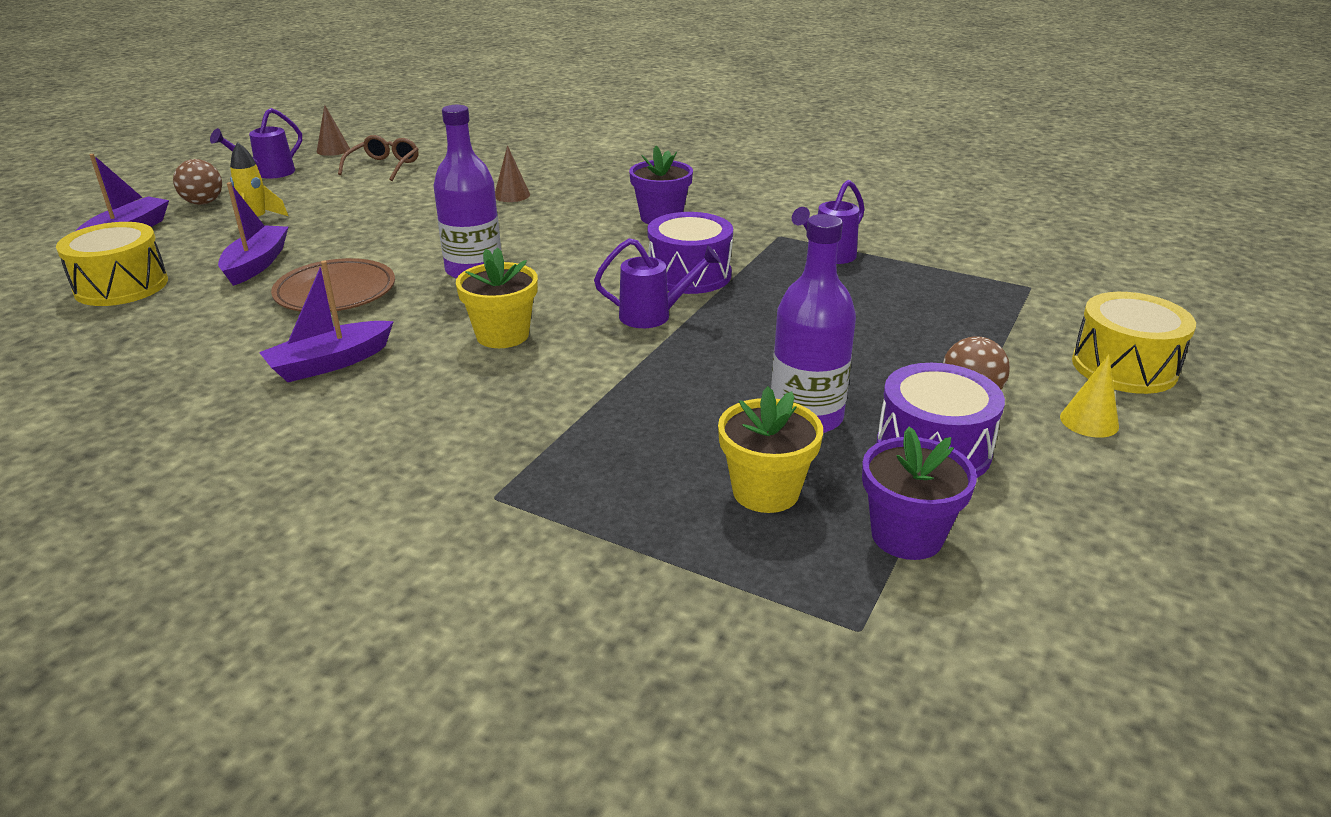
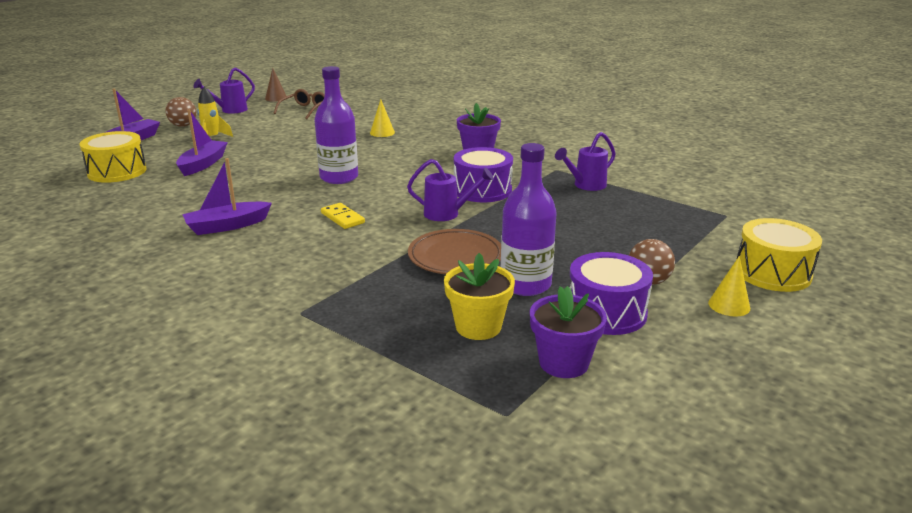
camera: 10 degrees right, 5 degrees down
brown plate [271,258,395,312] -> brown plate moved to [408,229,501,274]
yellow flower pot [456,247,538,348] -> yellow domino [321,203,365,229]
brown cone [495,145,530,202] -> yellow cone [370,99,395,137]

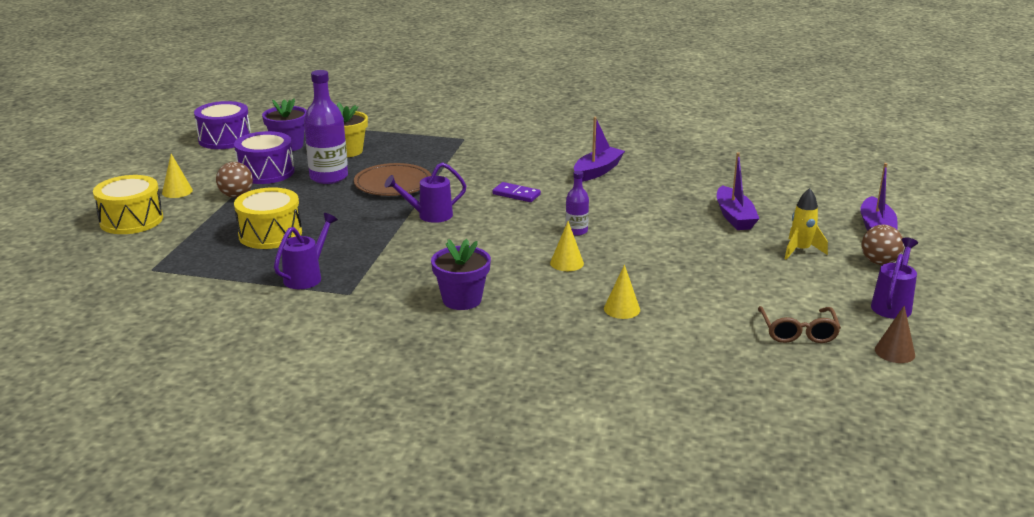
camera: 155 degrees right, 0 degrees up
yellow drum [80,131,147,183] -> yellow drum moved to [234,187,302,249]
purple bottle [314,66,358,184] -> purple bottle [565,171,589,236], size x0.53
yellow domino [321,203,365,229] -> purple domino [493,182,541,202]
purple drum [454,147,513,202] -> purple drum moved to [194,101,251,149]
none -> yellow cone [550,221,584,271]

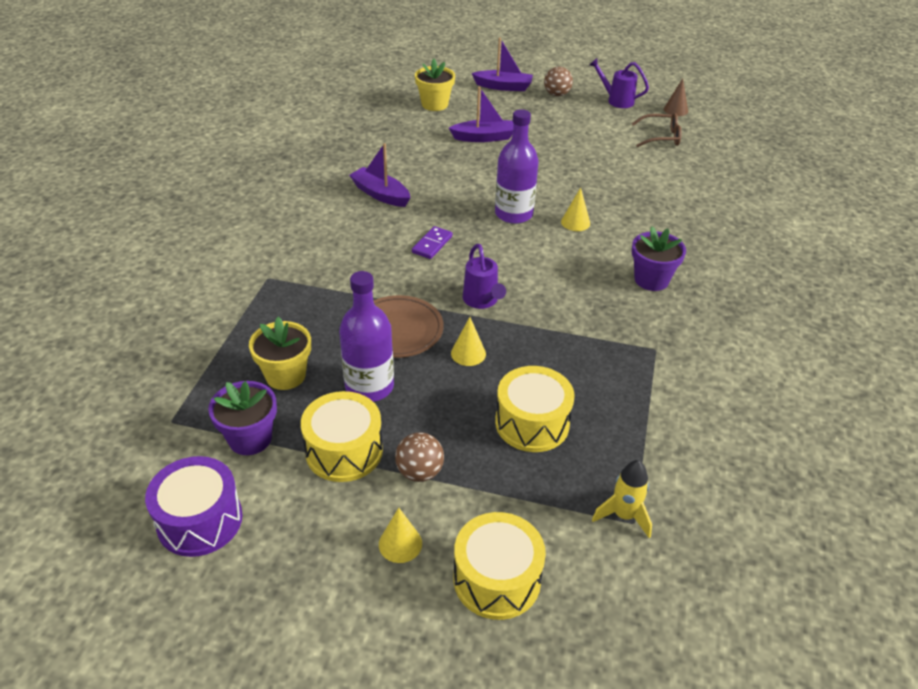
camera: 90 degrees left, 15 degrees up
purple drum [234,131,295,184] -> yellow drum [301,391,383,482]
purple watering can [274,213,338,289] -> none
purple bottle [565,171,589,236] -> purple bottle [495,109,539,224], size x1.89
yellow cone [604,264,640,319] -> yellow cone moved to [451,317,486,366]
yellow rocket [785,188,828,260] -> yellow rocket moved to [592,460,652,538]
none -> yellow flower pot [415,59,455,111]

